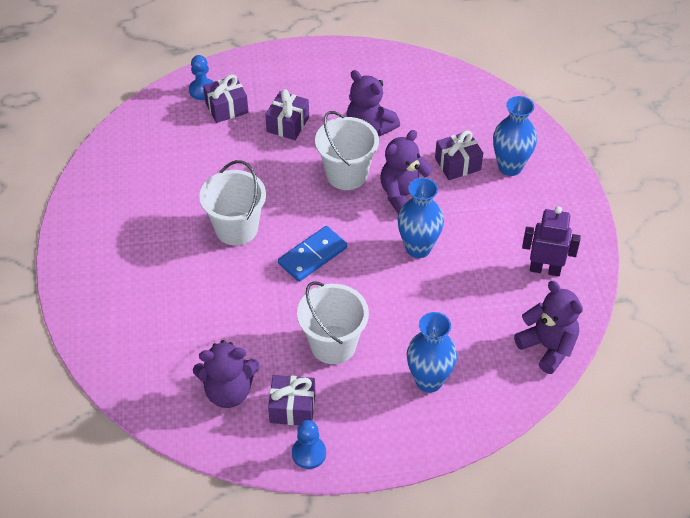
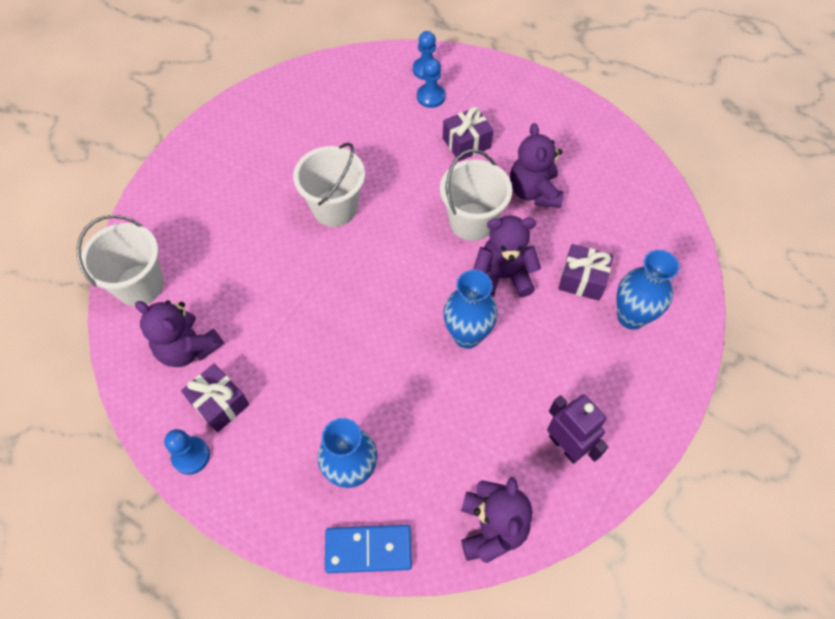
camera: 40 degrees right, 10 degrees up
purple gift [203,74,249,123] -> blue pawn [417,59,445,108]
blue domino [278,226,347,282] -> blue domino moved to [325,525,412,573]
white bucket [297,281,369,364] -> white bucket moved to [77,215,164,306]

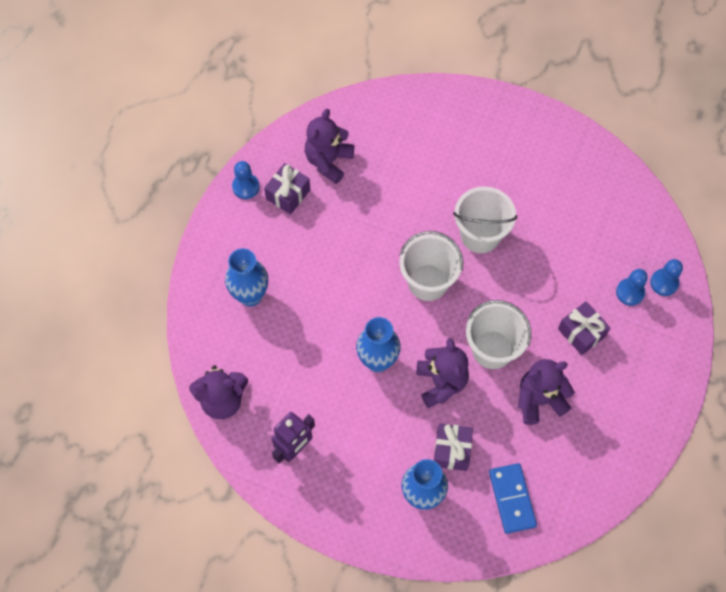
camera: 80 degrees right, 5 degrees up
white bucket [77,215,164,306] -> white bucket moved to [399,231,463,301]
blue domino [325,525,412,573] -> blue domino moved to [489,463,537,534]

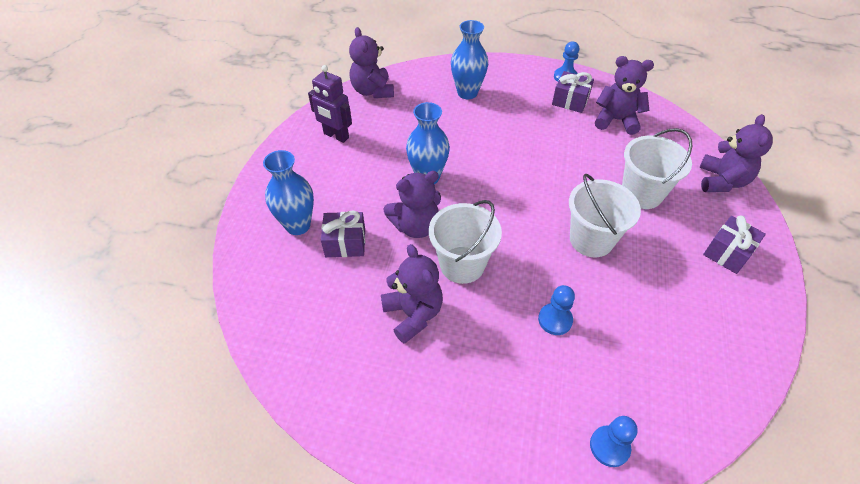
camera: 80 degrees right, 15 degrees down
white bucket [399,231,463,301] -> white bucket moved to [622,128,692,209]
blue domino [489,463,537,534] -> none
purple gift [558,301,610,355] -> purple gift moved to [703,216,766,274]
blue pawn [616,269,648,306] -> blue pawn moved to [538,285,575,335]
none -> purple teddy bear [700,114,773,192]

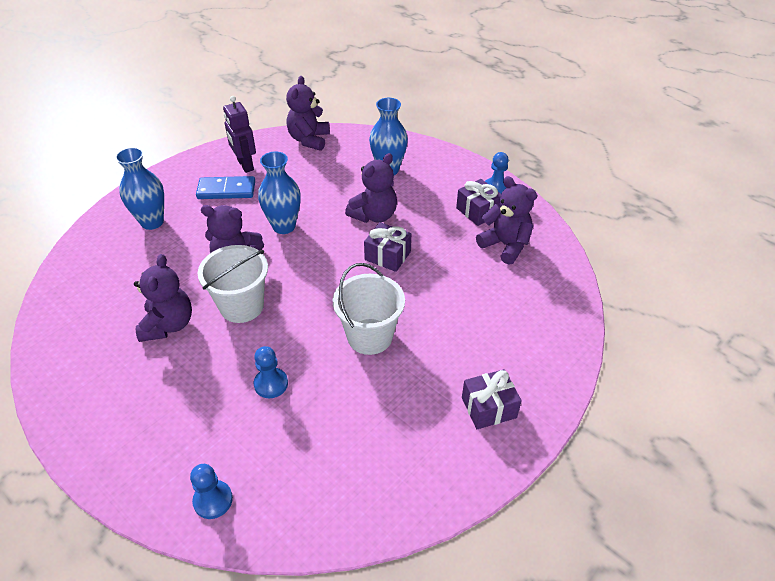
camera: 30 degrees right, 5 degrees down
purple gift [321,210,365,257] -> purple gift moved to [364,222,411,272]
white bucket [622,128,692,209] -> none
purple teddy bear [700,114,773,192] -> purple teddy bear moved to [345,153,397,223]
none -> blue domino [196,176,255,199]

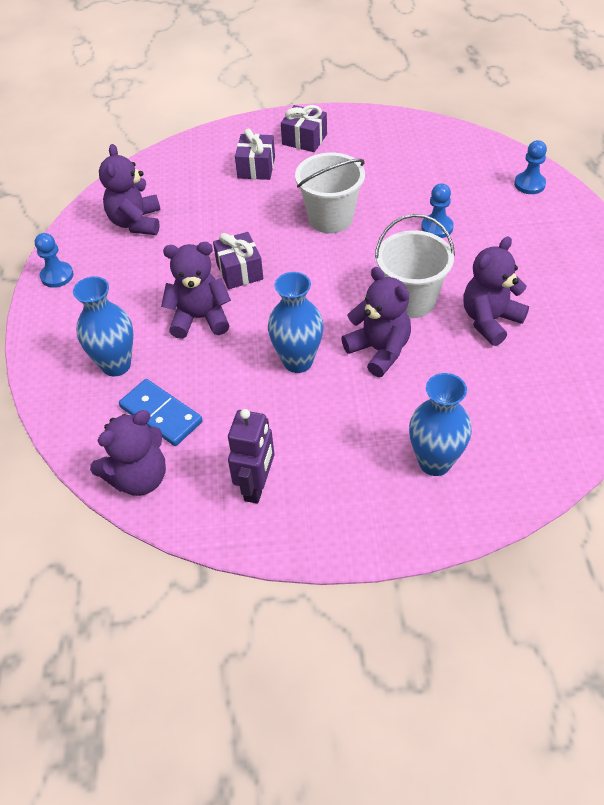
camera: 135 degrees left, 5 degrees up
blue domino [196,176,255,199] -> blue domino moved to [119,379,203,446]
purple gift [456,179,501,226] -> purple gift moved to [235,128,275,180]

